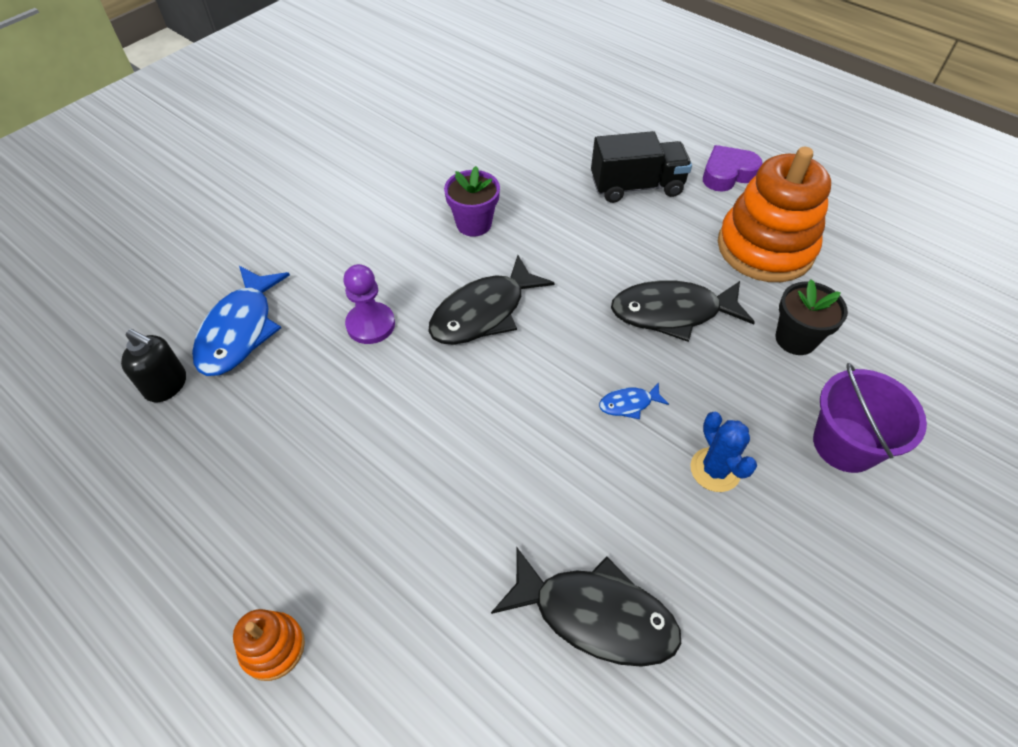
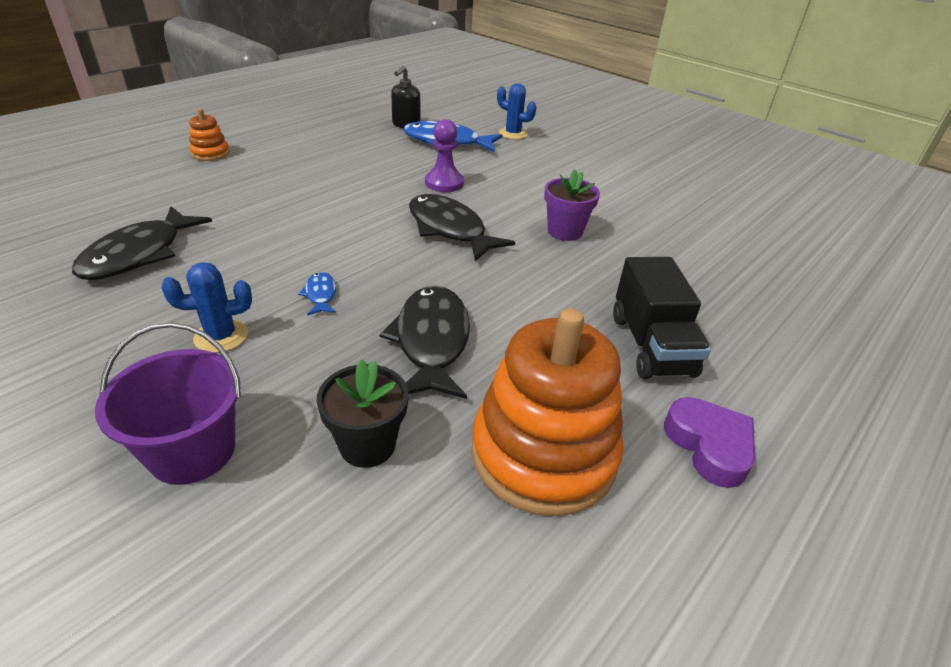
camera: 90 degrees right, 15 degrees down
none -> blue cactus [497,83,536,139]

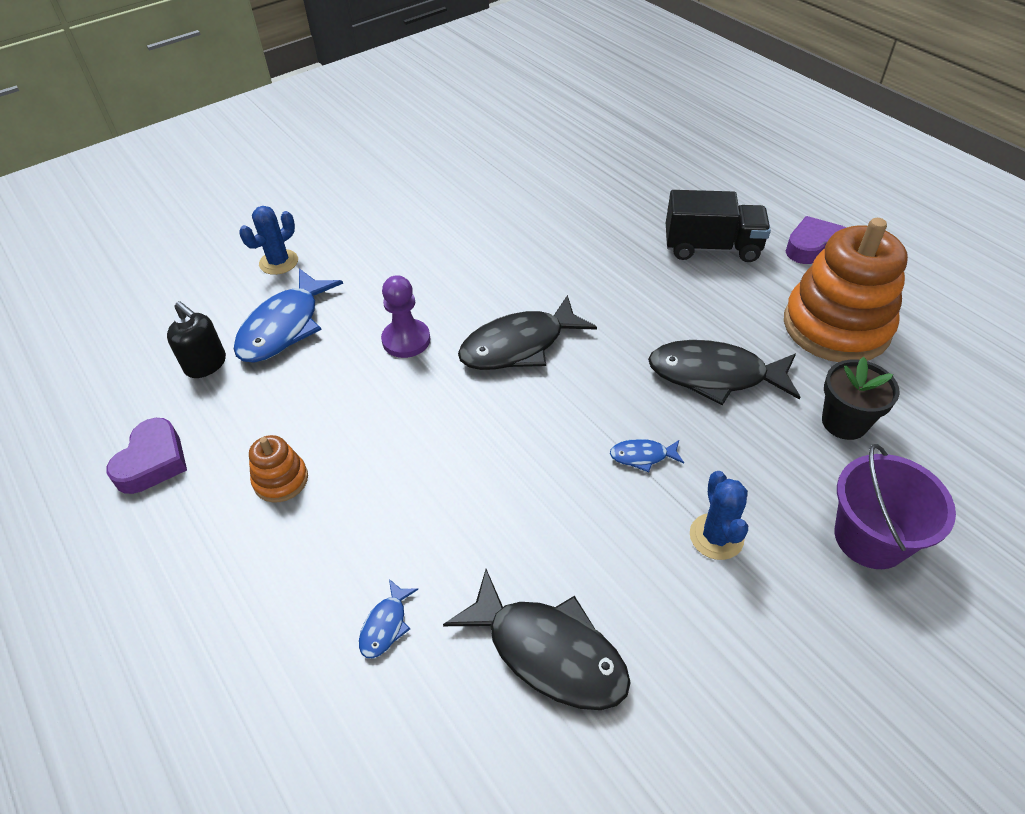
camera: 75 degrees left, 10 degrees up
orange stacking toy [189,108,230,161] -> orange stacking toy moved to [249,435,308,502]
purple flower pot [544,169,600,241] -> none
none -> purple heart [106,418,187,494]
none -> blue fish [359,579,418,658]

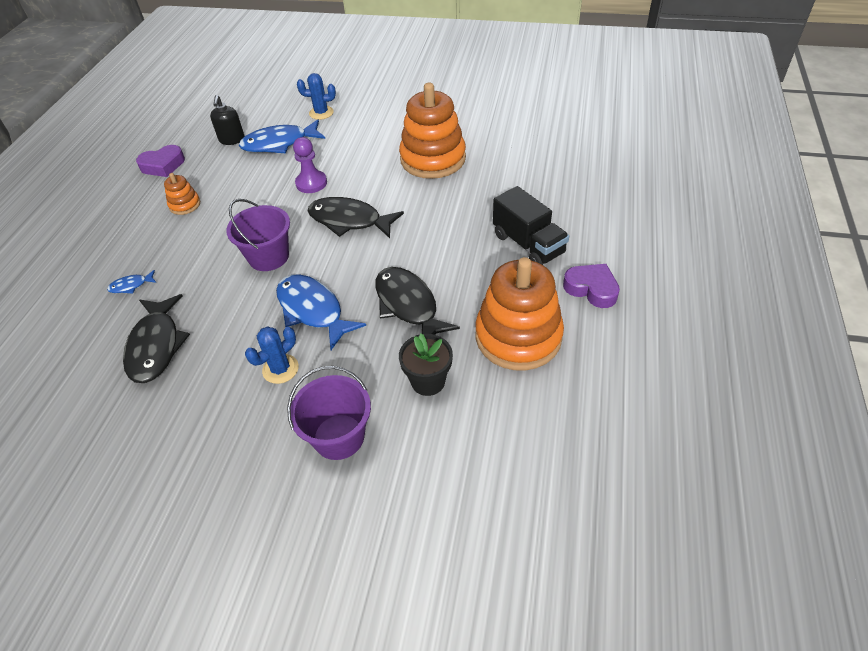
camera: 50 degrees right, 0 degrees up
blue fish [610,439,684,472] -> blue fish [276,274,366,350], size x2.20
none -> purple bucket [226,199,290,271]
none -> orange stacking toy [399,83,466,179]

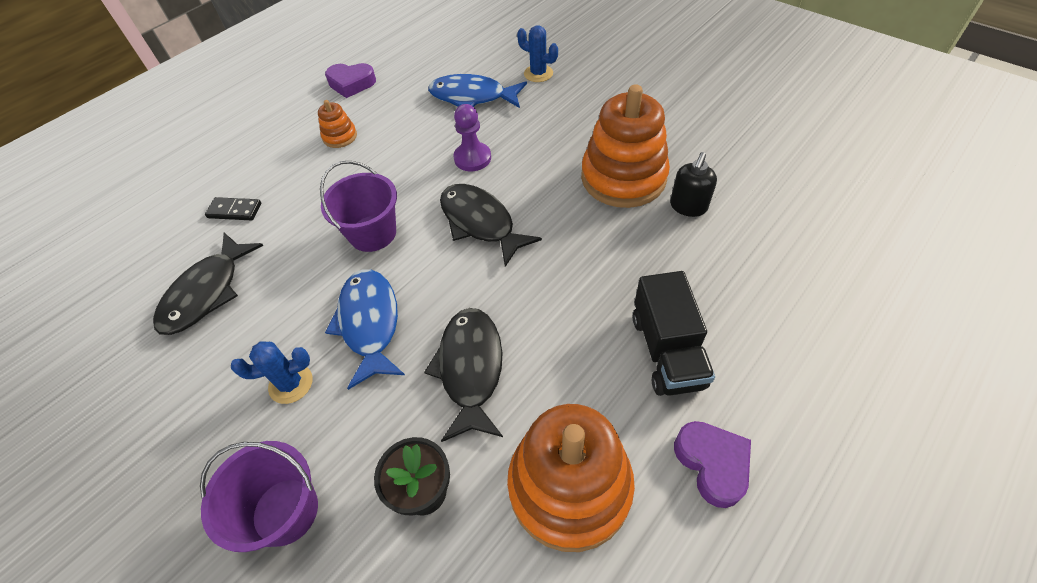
camera: 30 degrees right, 5 degrees up
blue fish [107,270,157,294] -> black domino [205,197,261,221]
black soap dispenser [210,95,245,145] -> black soap dispenser moved to [670,152,717,217]

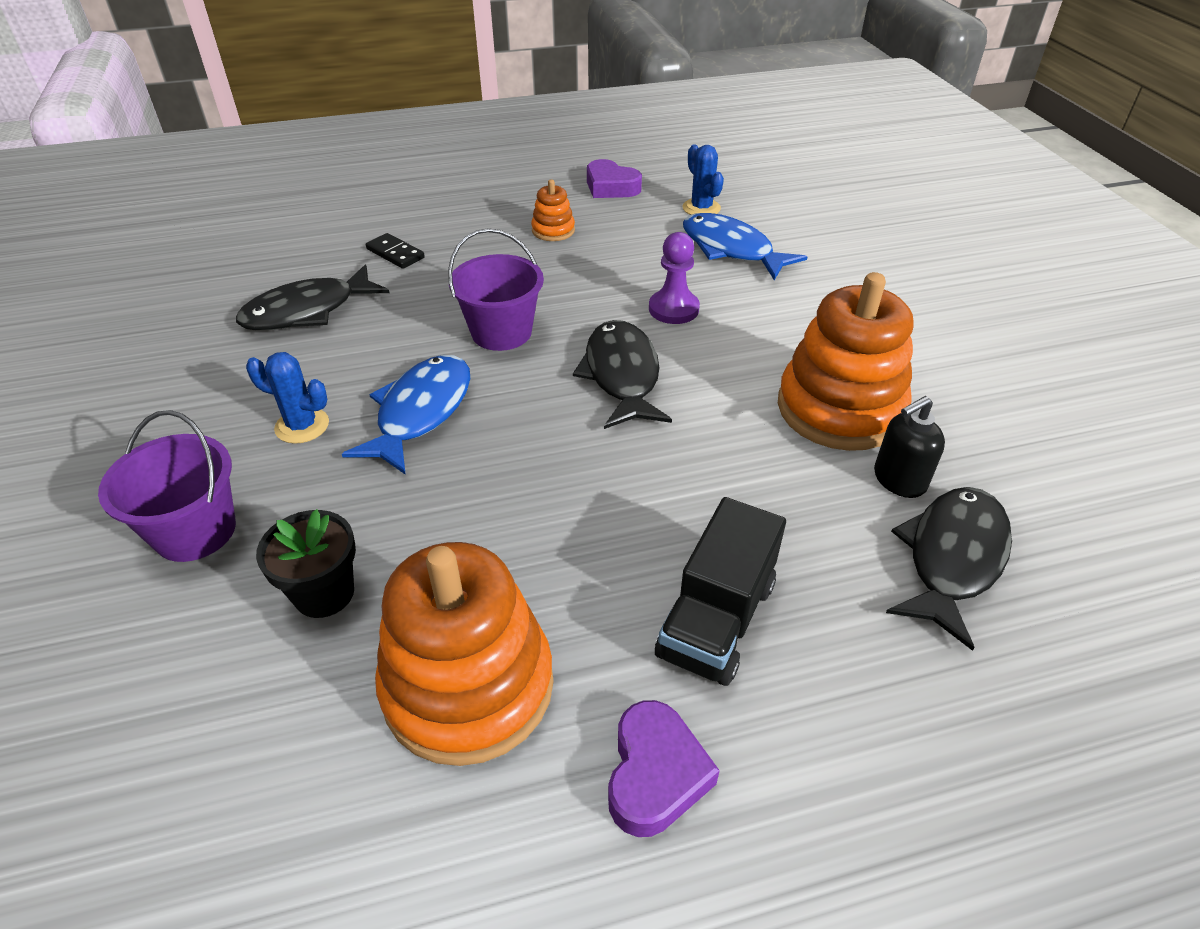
camera: 30 degrees right, 10 degrees down
black fish [424,308,503,442] -> black fish moved to [886,487,1012,651]
blue cactus [517,25,558,82] -> blue cactus moved to [682,144,724,215]

